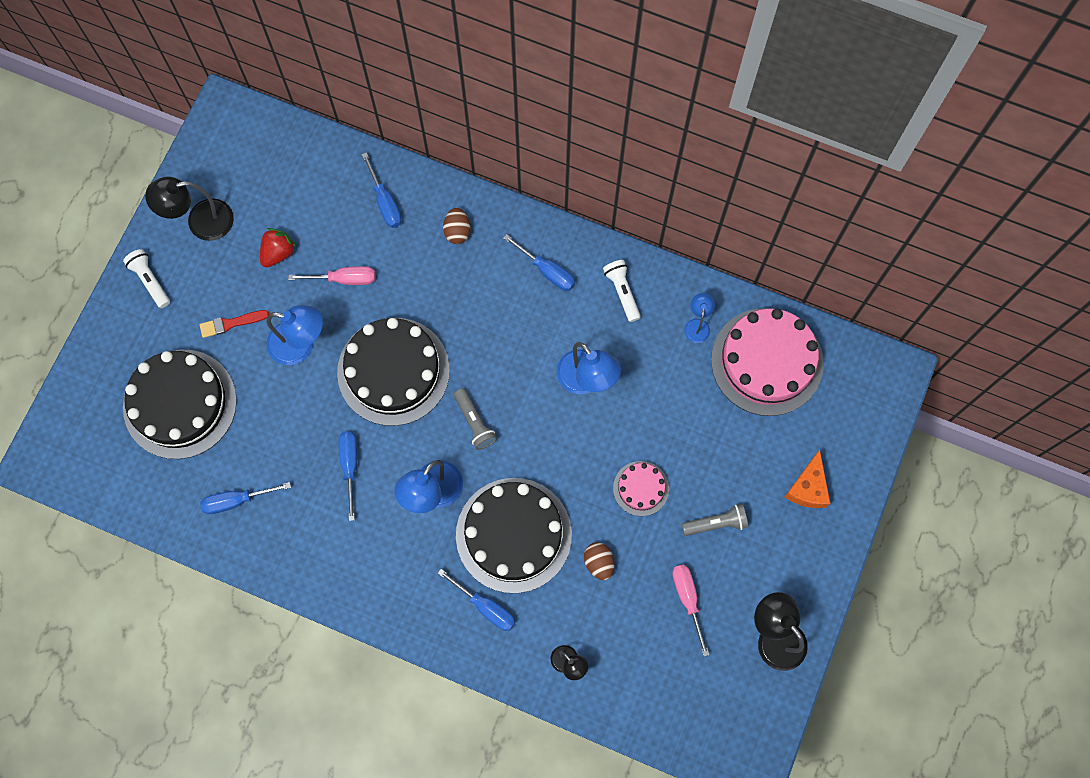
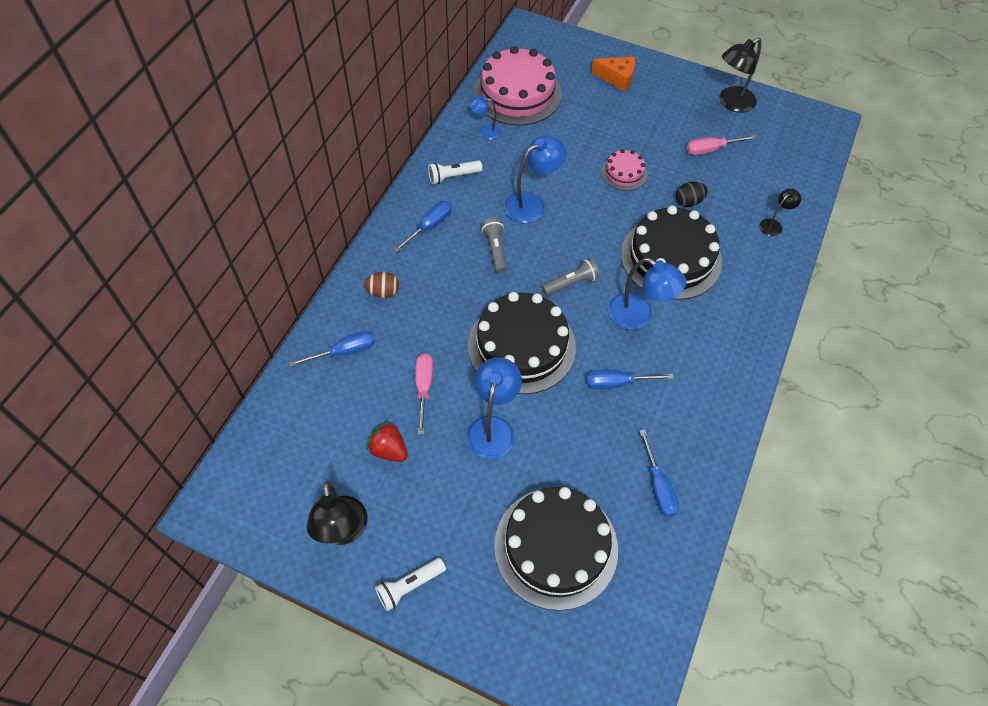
camera: 90 degrees left, 15 degrees down
red brush [200,310,269,338] -> none
blue screwdriver [438,569,515,631] -> none
brown egg [584,542,614,580] -> black egg [676,182,708,207]
grey flashlight [682,504,748,536] -> grey flashlight moved to [481,218,507,273]

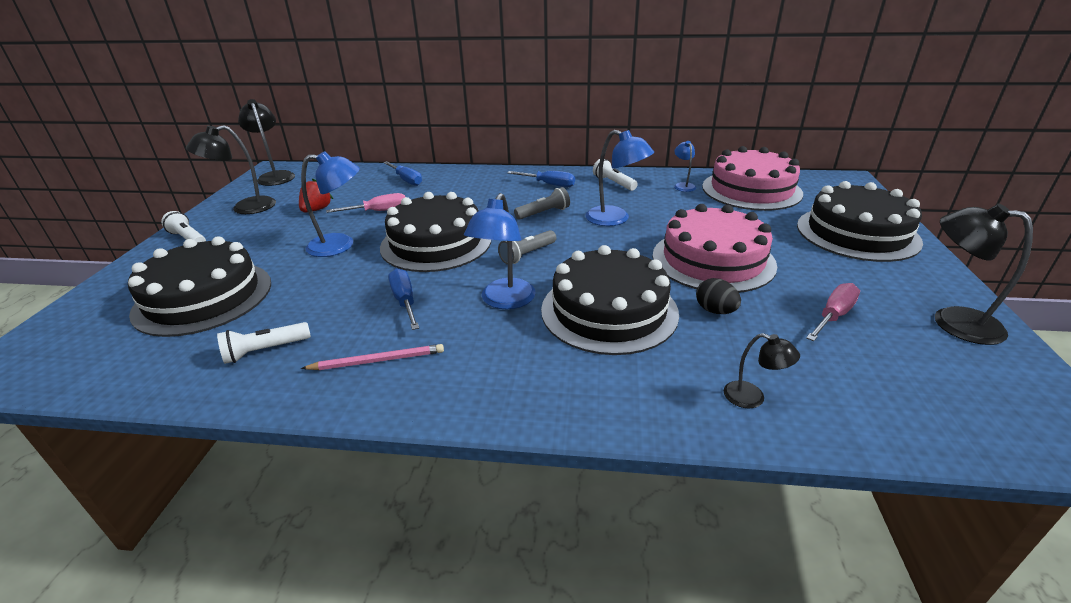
camera: 75 degrees right, 25 degrees down
brown egg [364,272,399,298] -> none
grey flashlight [542,258,600,295] -> grey flashlight turned 90 degrees clockwise [498,230,556,265]
orange cheese [591,57,635,91] -> black cake [797,181,923,262]
pink cake [601,149,647,191] -> pink cake [653,204,777,293], size x2.05
blue screwdriver [639,429,679,517] -> white flashlight [217,322,311,364]
pink screwdriver [686,135,756,155] -> pink screwdriver turned 75 degrees clockwise [806,283,860,341]
none -> black lamp [238,99,295,186]
none -> pink pencil [301,344,444,370]

